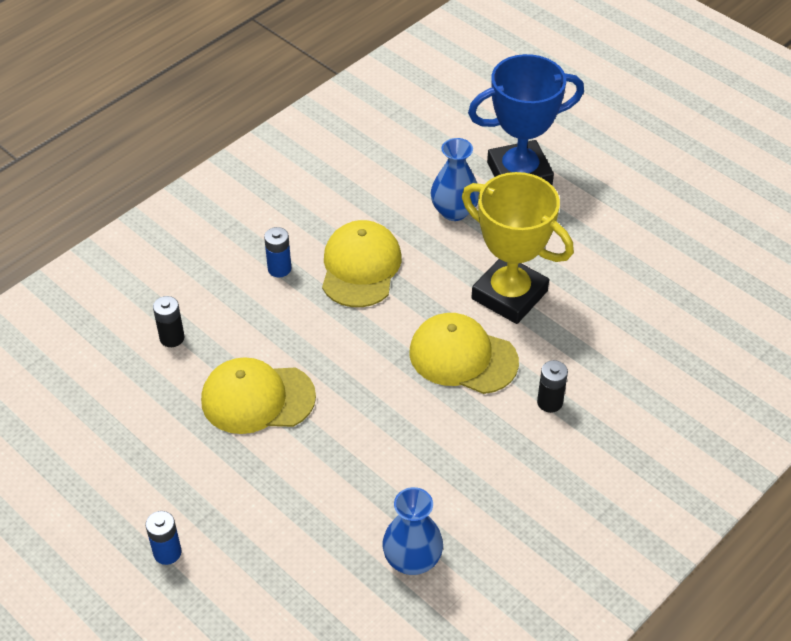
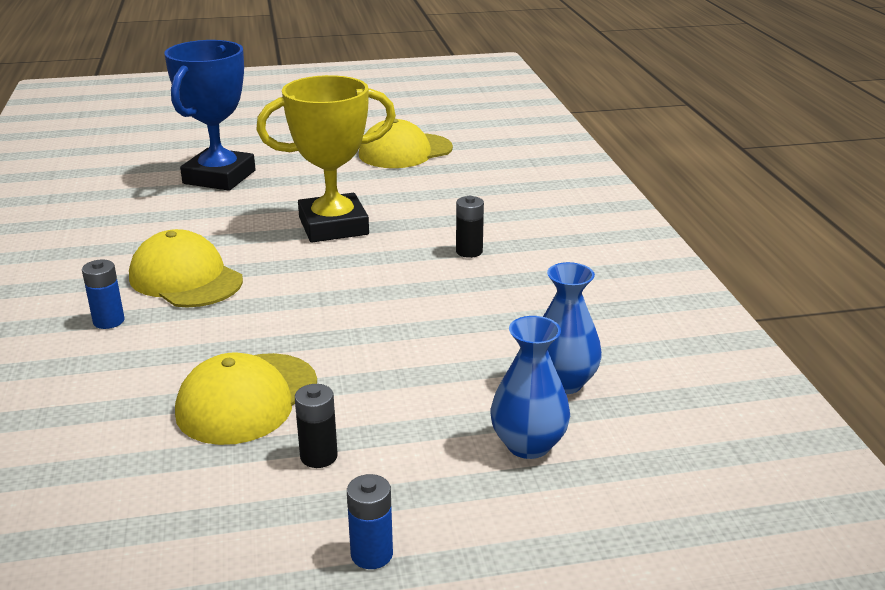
camera: 55 degrees left, 20 degrees down
black battery [153,296,185,347] -> black battery moved to [295,384,338,468]
yellow cap [409,313,519,394] -> yellow cap moved to [359,118,453,168]
blue vase [431,138,480,221] -> blue vase moved to [491,316,570,459]

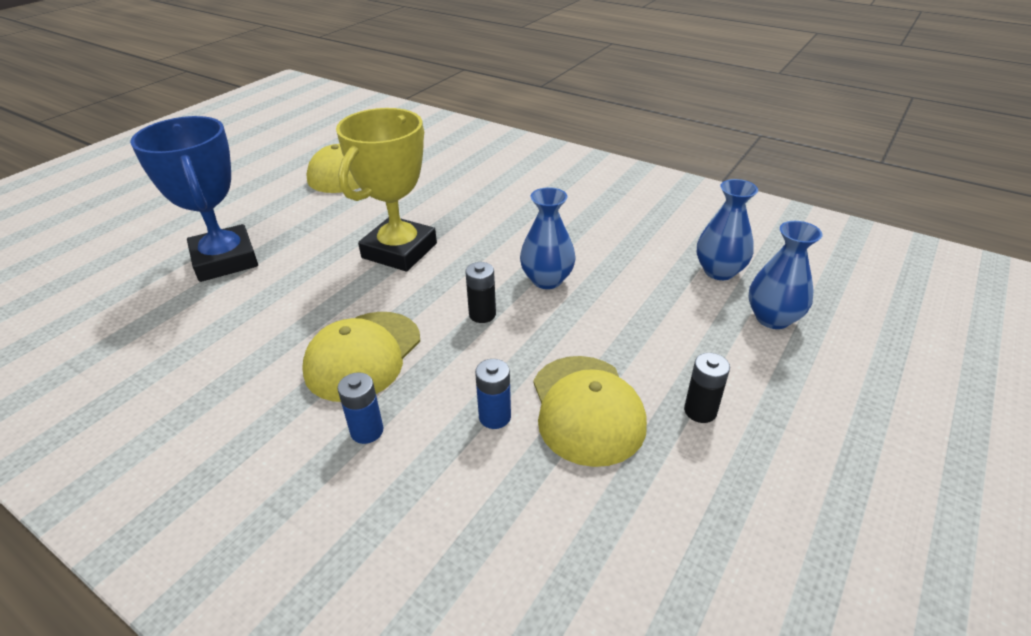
camera: 45 degrees left, 10 degrees up
yellow cap [129,229,243,308] -> yellow cap turned 60 degrees counterclockwise [302,312,420,402]
blue battery [347,474,393,569] -> blue battery moved to [475,359,511,429]
black battery [456,196,484,258] -> black battery moved to [465,262,496,323]
none -> blue vase [520,187,575,289]

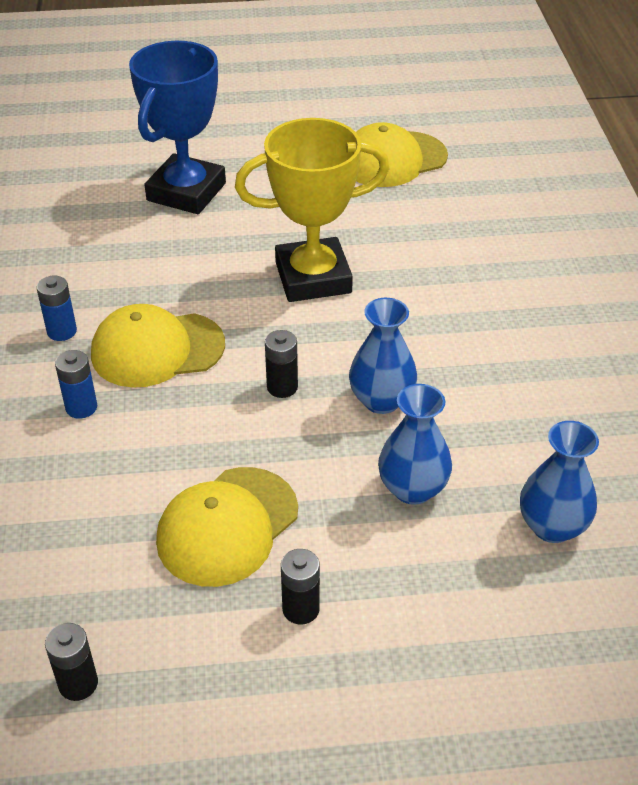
camera: 50 degrees right, 5 degrees up
blue battery [475,359,511,429] -> blue battery moved to [37,276,77,341]
blue vase [748,221,823,329] -> blue vase moved to [378,384,452,505]
none -> black battery [45,623,98,701]

